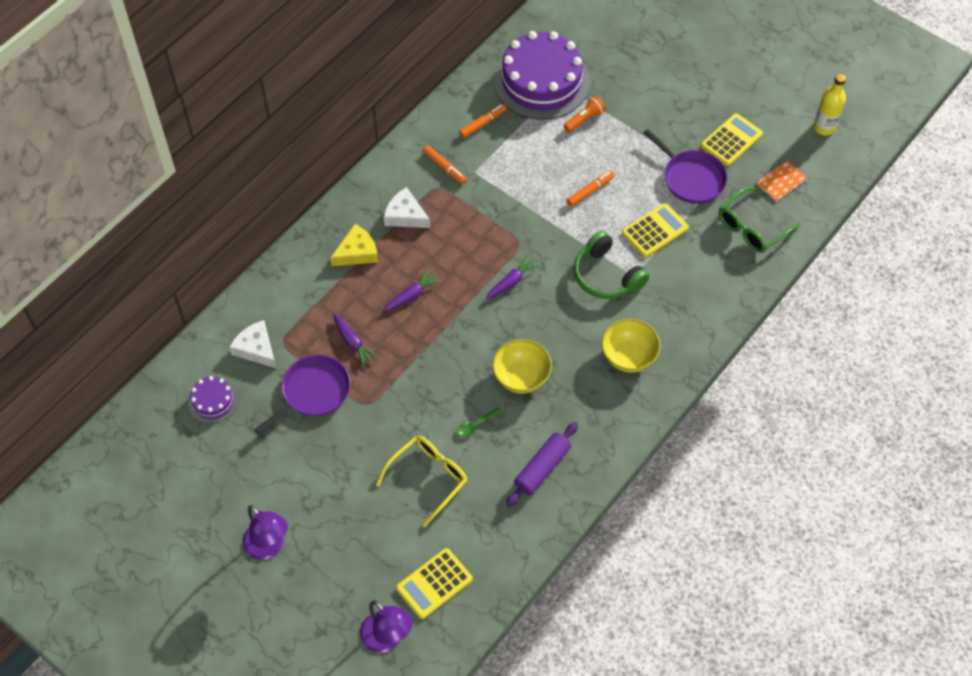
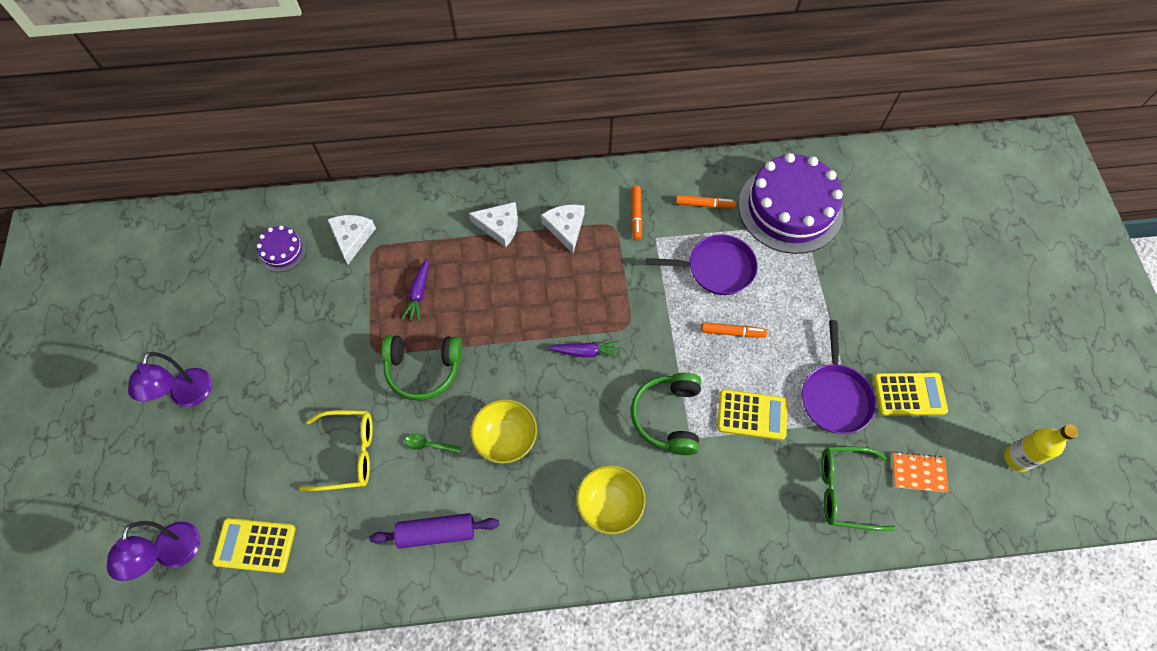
camera: 45 degrees right, 5 degrees up
purple pan [254,355,350,435] -> purple pan moved to [646,234,758,295]
yellow cheese [330,224,378,266] -> white cheese [469,202,518,247]
purple carrot [382,269,441,311] -> none
orange flashlight [564,95,606,133] -> none
none -> green headphones [382,335,462,401]

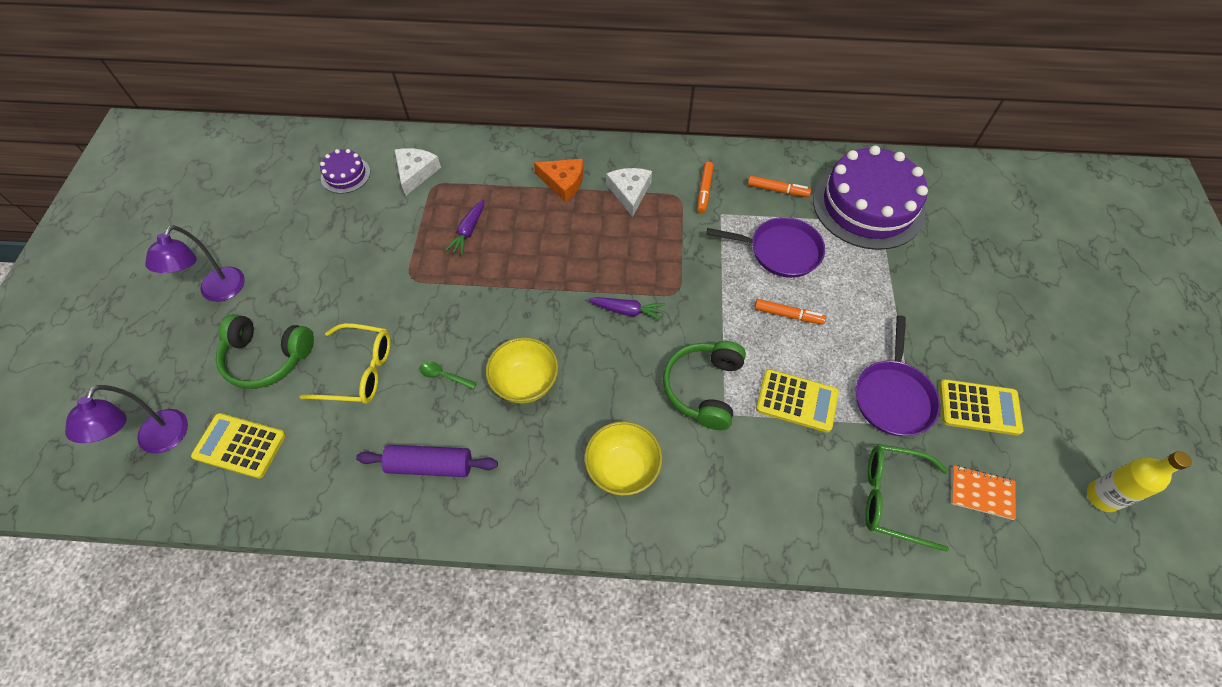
camera: 10 degrees right, 5 degrees down
green headphones [382,335,462,401] -> green headphones moved to [216,314,314,389]
white cheese [469,202,518,247] -> orange cheese [534,159,583,202]

